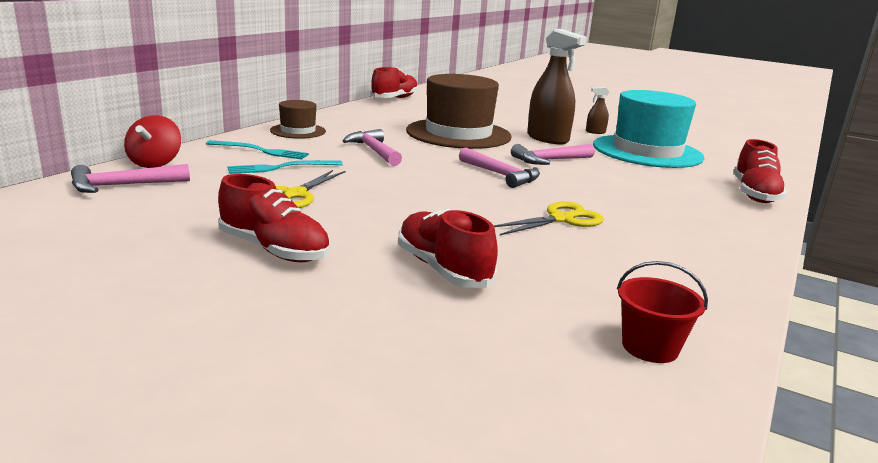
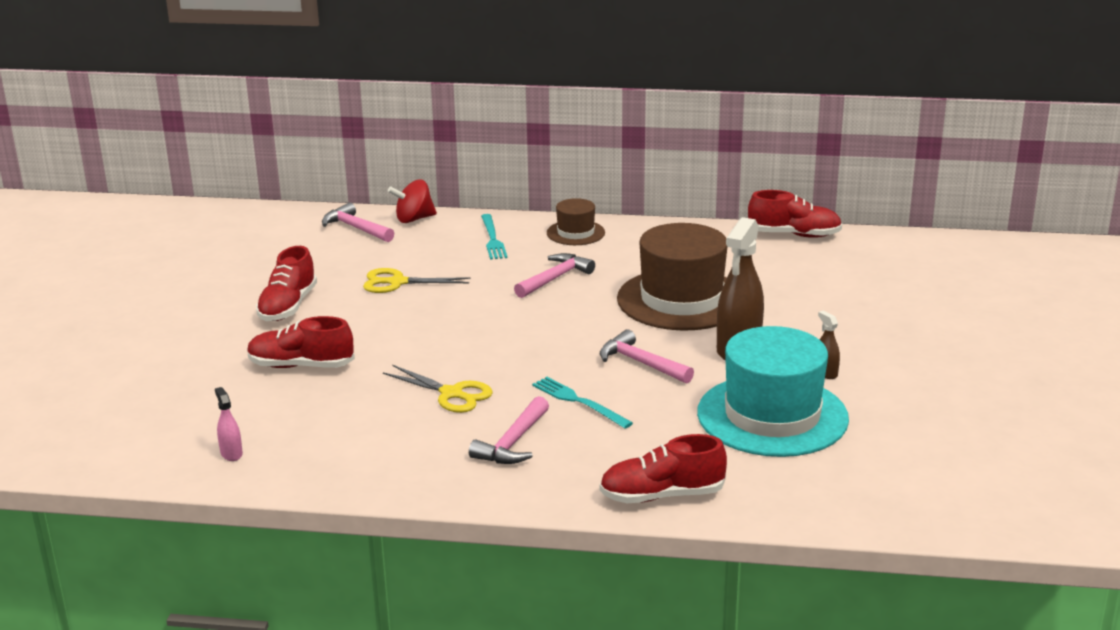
camera: 70 degrees right, 5 degrees up
turquoise fork [227,160,343,174] -> turquoise fork moved to [532,377,633,428]
red shoe [398,208,498,288] -> red shoe turned 120 degrees counterclockwise [247,316,355,368]
pink hammer [459,148,540,188] -> pink hammer moved to [469,396,549,464]
red bucket [617,261,708,363] -> pink spray bottle [215,387,243,461]

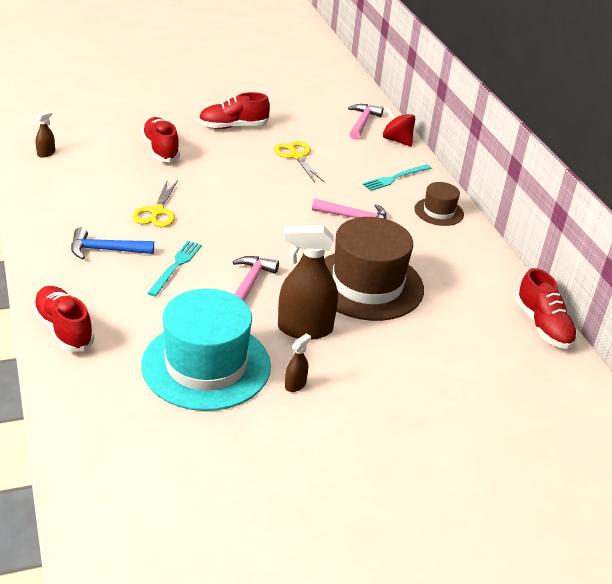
camera: 60 degrees right, 10 degrees up
pink spray bottle [215,387,243,461] -> brown spray bottle [36,110,55,158]
pink hammer [469,396,549,464] -> blue hammer [71,227,154,259]

